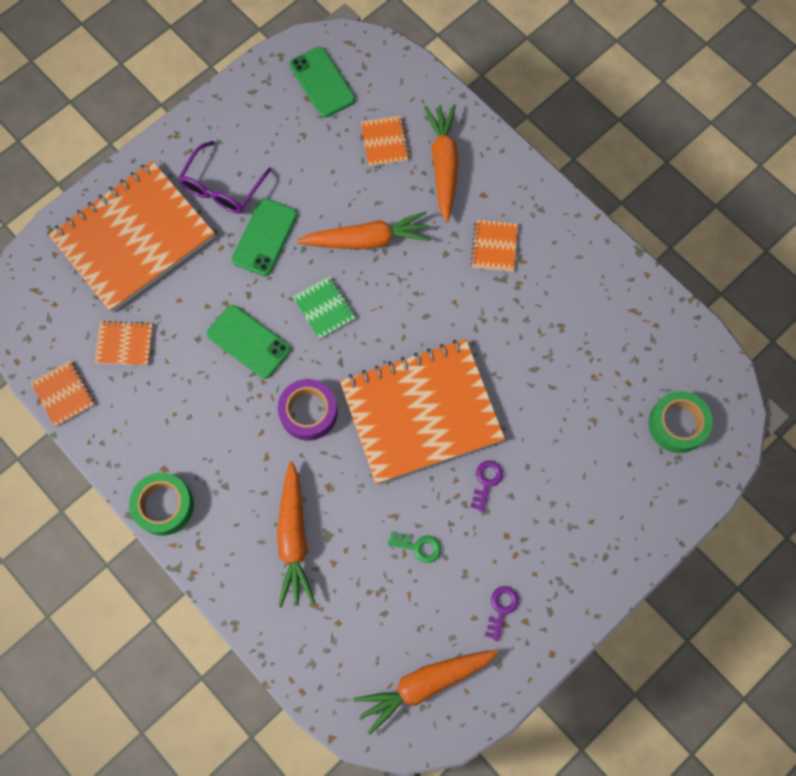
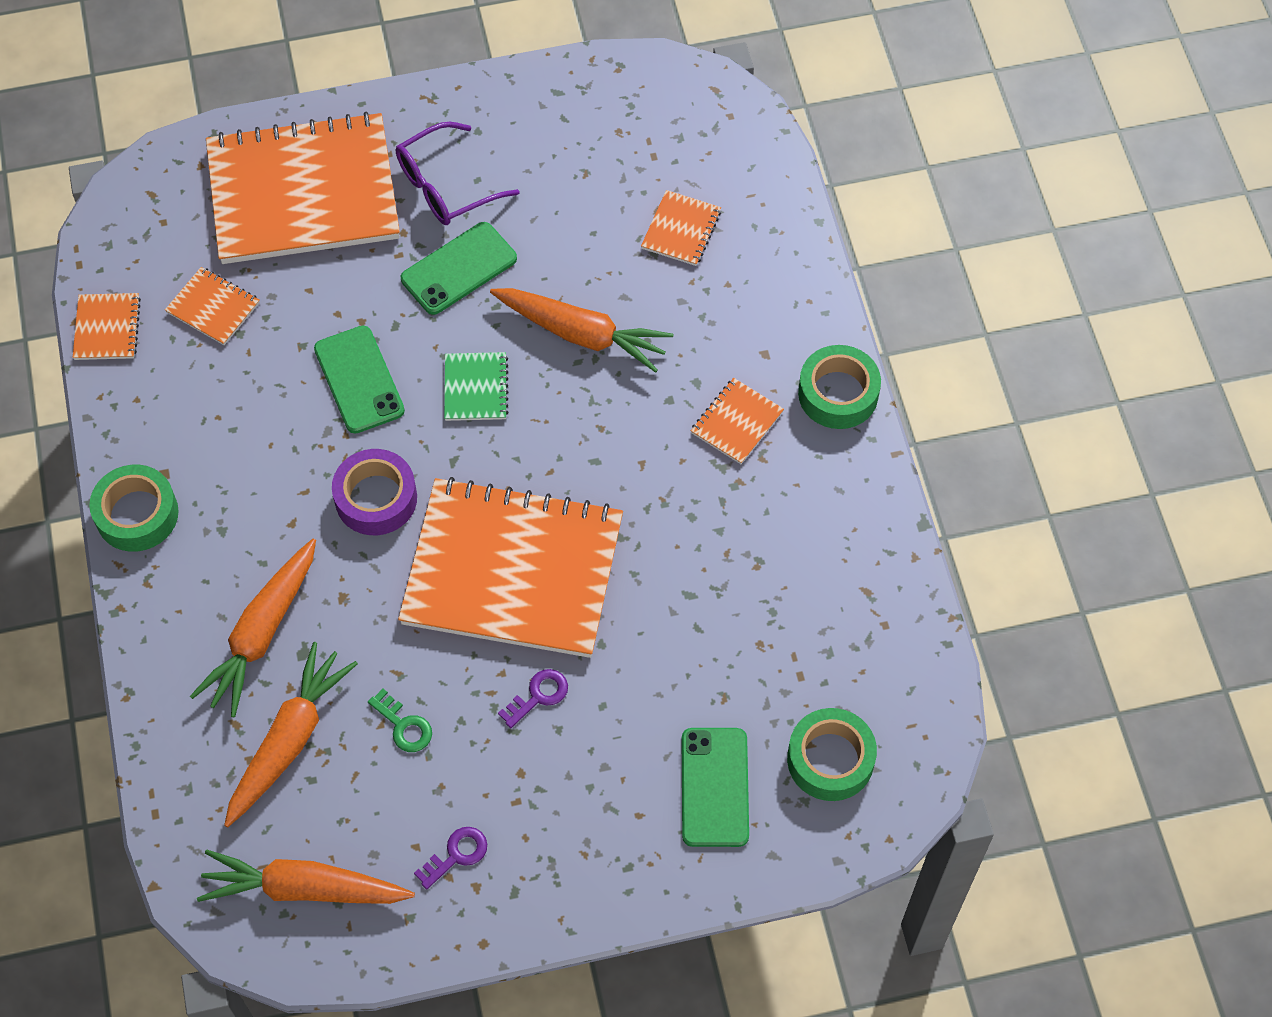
camera: 30 degrees right, 10 degrees down
green phone [289,47,355,117] -> green phone moved to [682,728,749,847]
orange carrot [424,104,459,222] -> orange carrot moved to [224,642,358,827]
none -> green tape [798,345,881,429]

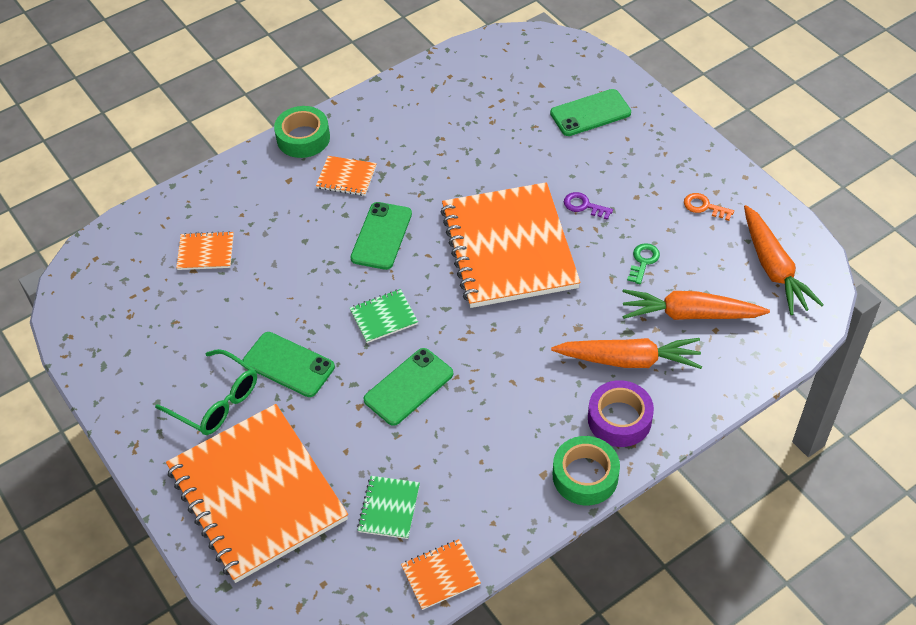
camera: 110 degrees left, 10 degrees down
orange notebook [165,267,260,345] -> green notebook [357,476,420,539]
purple tape [332,449,417,535] -> purple tape moved to [588,380,654,447]
purple glasses [396,122,520,225] -> green glasses [155,349,257,435]
purple key [414,827,487,889] -> orange key [684,193,734,221]
orange carrot [490,288,673,373] -> none
green tape [787,708,877,801] -> none
none -> green phone [350,202,412,270]

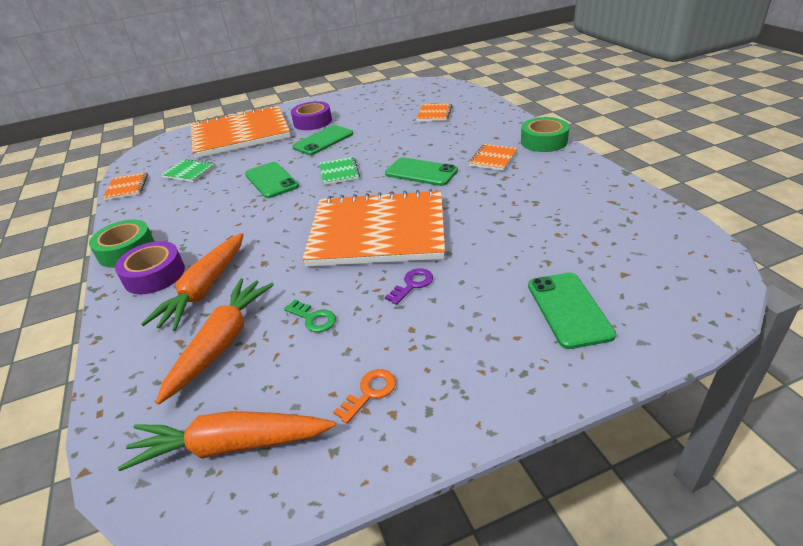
camera: 105 degrees right, 15 degrees down
green glasses [155,349,257,435] -> purple tape [291,101,332,130]

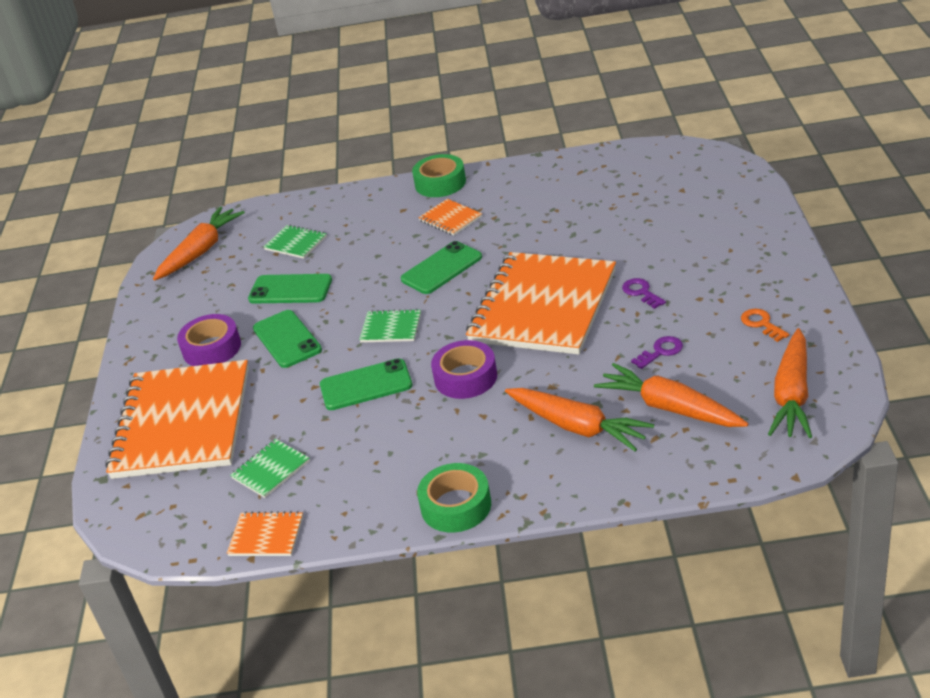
camera: 70 degrees left, 0 degrees up
purple tape [115,241,185,294] -> purple tape moved to [431,340,497,399]
green key [284,300,336,332] -> purple key [631,336,683,369]
orange notebook [416,104,452,121] -> green notebook [264,225,327,259]
green phone [528,273,616,349] -> green phone moved to [248,274,332,304]
none -> orange carrot [153,207,245,280]

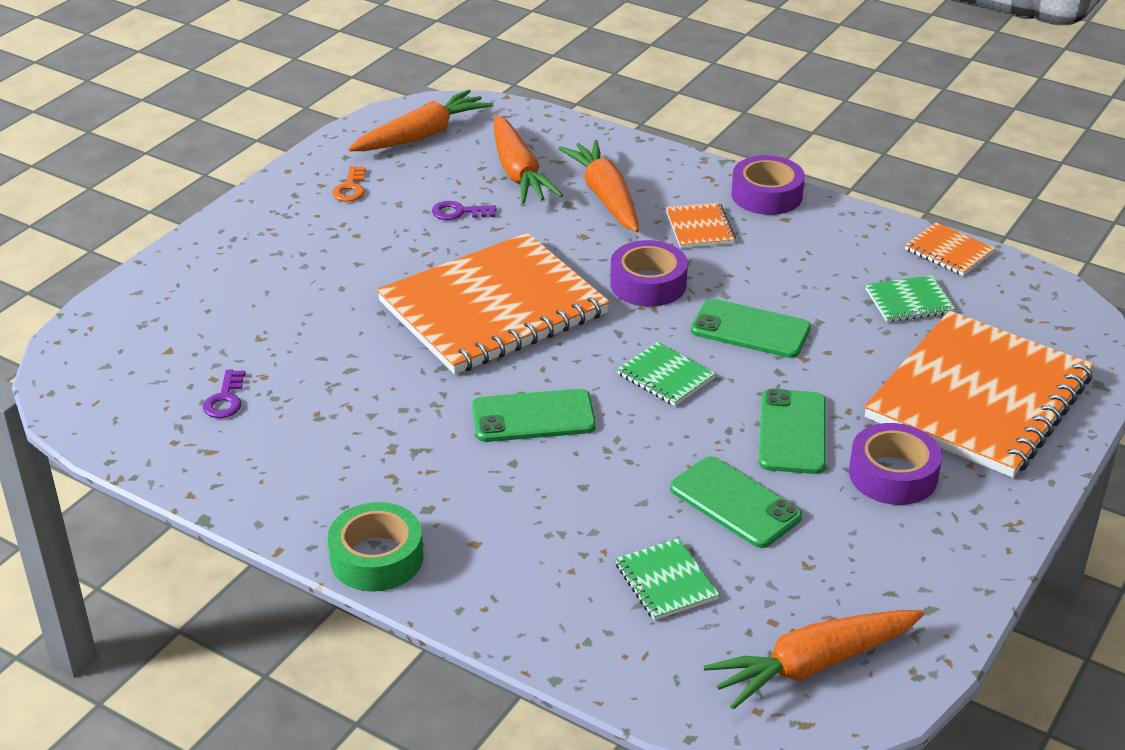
camera: 150 degrees left, 0 degrees up
green tape [417,463,491,533] -> purple tape [731,155,805,215]
orange notebook [419,199,482,236] -> orange notebook moved to [666,203,736,248]
purple key [622,278,666,309] -> purple key moved to [203,370,245,418]

